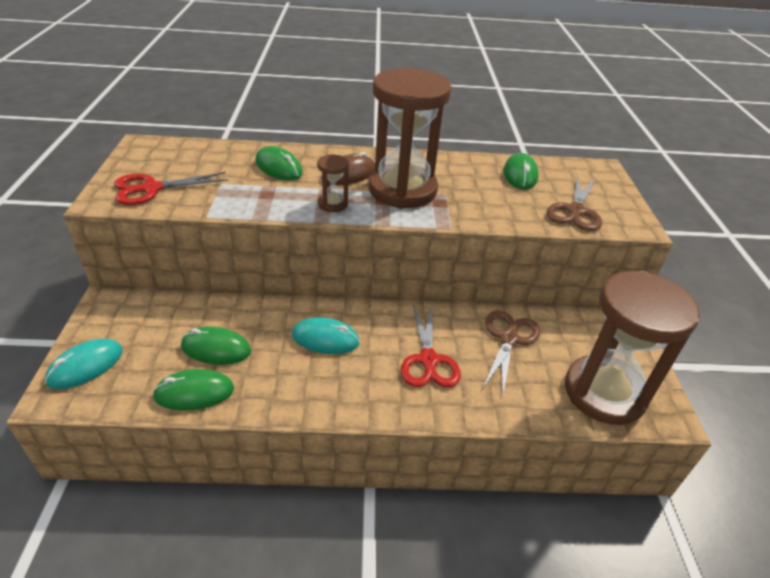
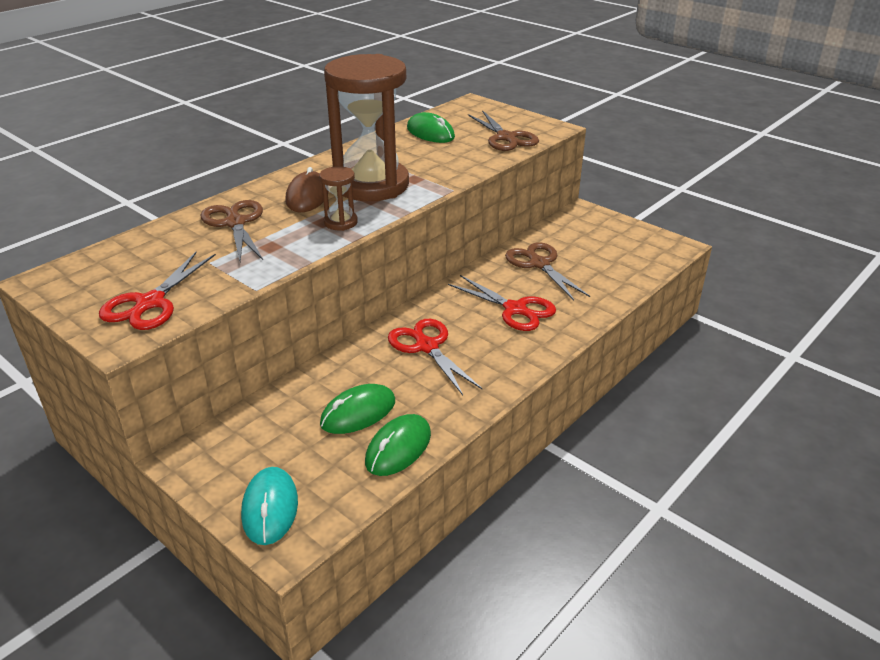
camera: 45 degrees left, 5 degrees down
green mouse [255,146,303,180] -> brown scissors [200,200,263,261]
turquoise mouse [292,317,360,354] -> red scissors [388,319,482,395]
brown hourglass [565,270,700,425] -> none

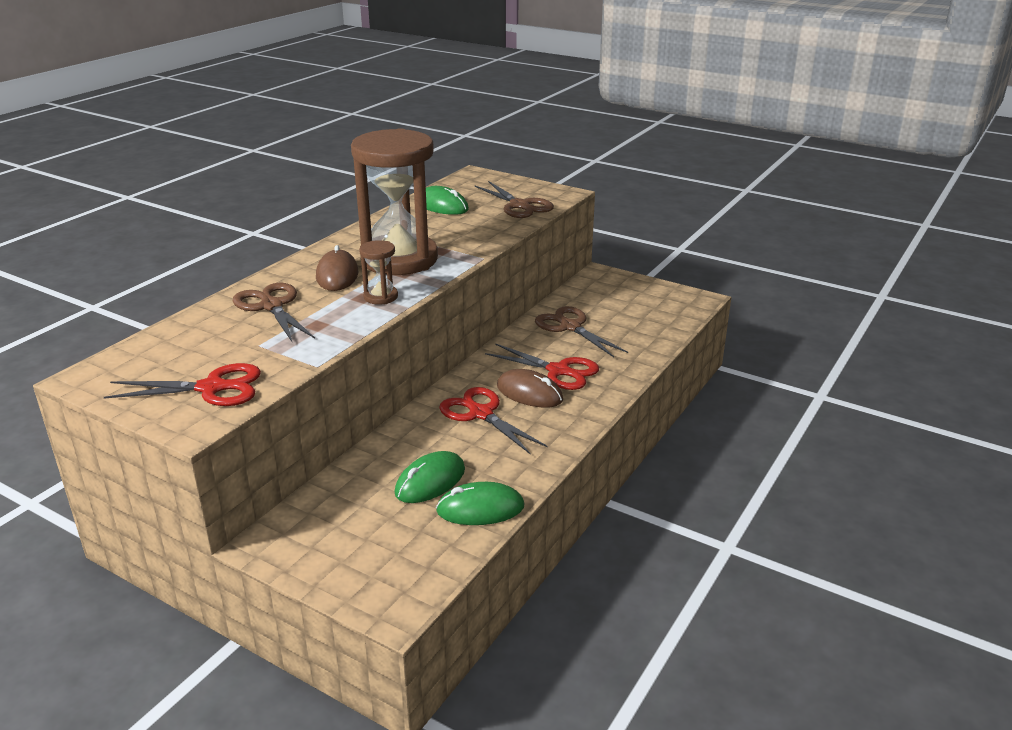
camera: 10 degrees left, 5 degrees down
red scissors [99,252,216,330] -> red scissors turned 105 degrees counterclockwise [104,363,261,406]
turquoise mouse [241,467,298,545] -> none
green mouse [365,414,431,476] -> green mouse turned 60 degrees clockwise [436,482,525,525]
none -> brown mouse [497,369,563,408]

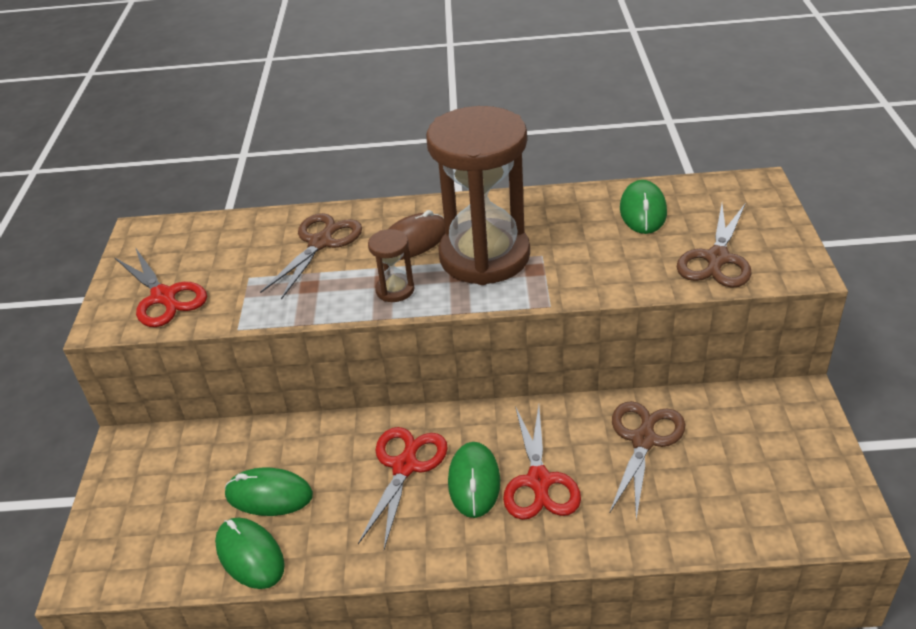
camera: 60 degrees right, 10 degrees up
brown mouse [497,369,563,408] -> green mouse [448,442,500,518]

